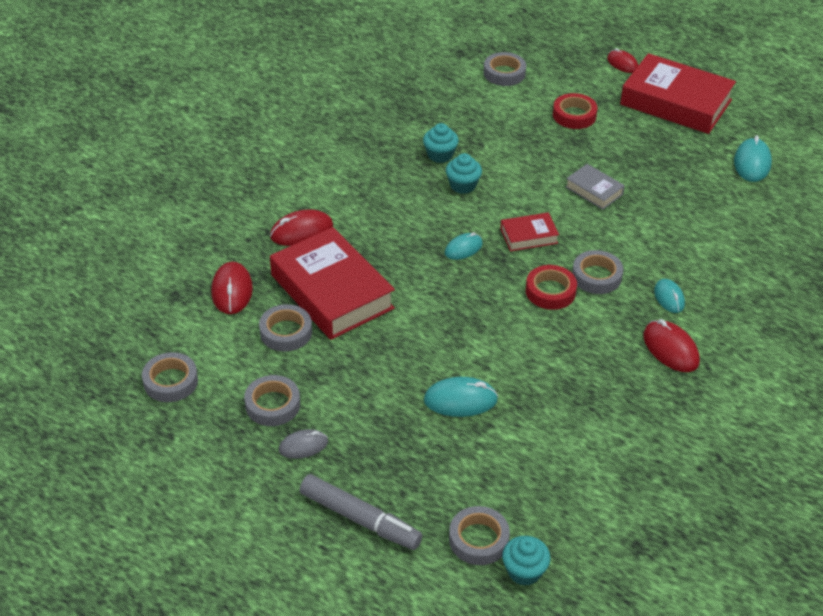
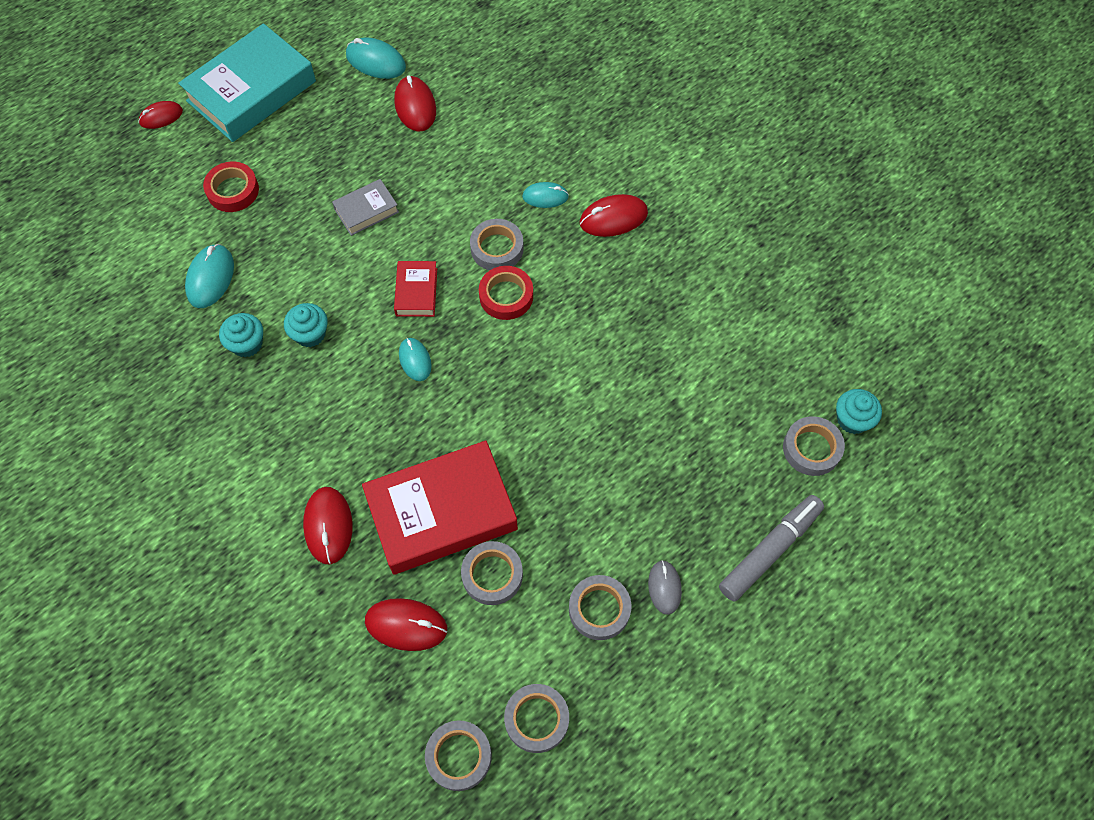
camera: 75 degrees left, 20 degrees up
turquoise mouse [424,377,498,417] -> turquoise mouse moved to [185,244,234,308]
grey tape [484,52,526,86] -> grey tape moved to [425,720,492,791]
red book [620,53,736,134] -> turquoise book [178,23,316,142]
none -> red mouse [394,75,436,132]

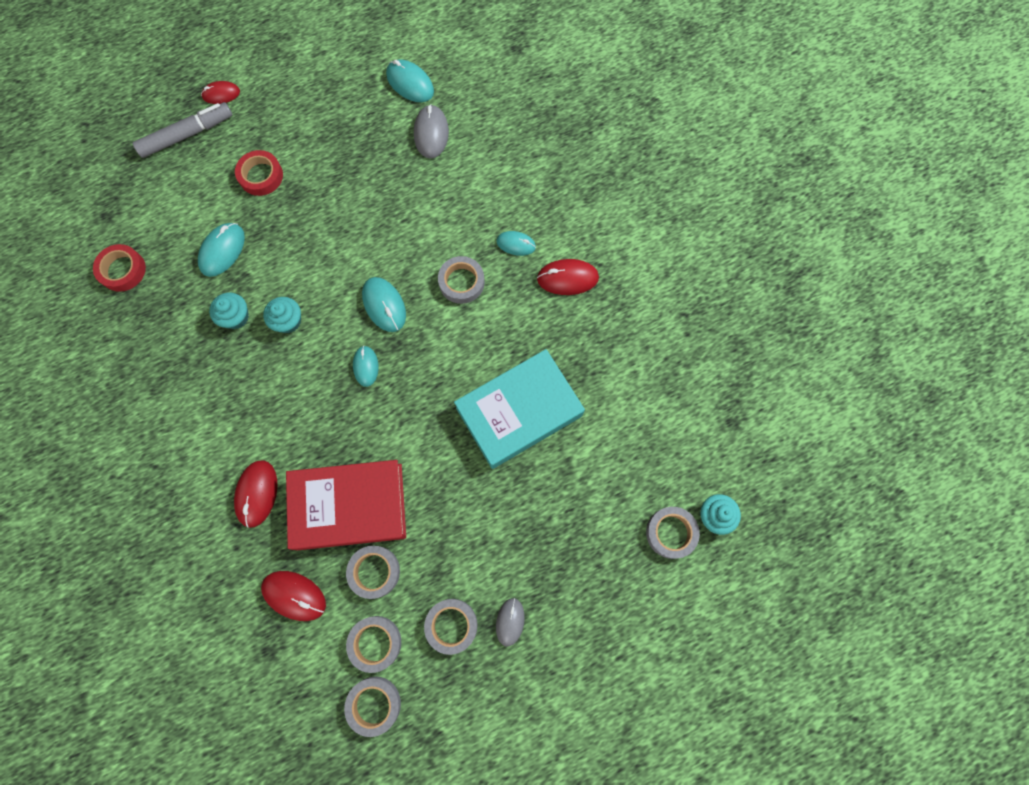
camera: 15 degrees right, 10 degrees up
turquoise book [178,23,316,142] -> turquoise book moved to [454,349,585,469]
grey book [332,179,399,236] -> none
red mouse [394,75,436,132] -> grey mouse [414,104,449,159]
red book [394,261,437,317] -> turquoise mouse [362,277,406,332]
grey tape [425,720,492,791] -> grey tape moved to [346,616,401,673]
red tape [479,266,533,320] -> red tape moved to [93,244,146,292]
grey marker [719,495,824,601] -> grey marker moved to [133,102,232,158]

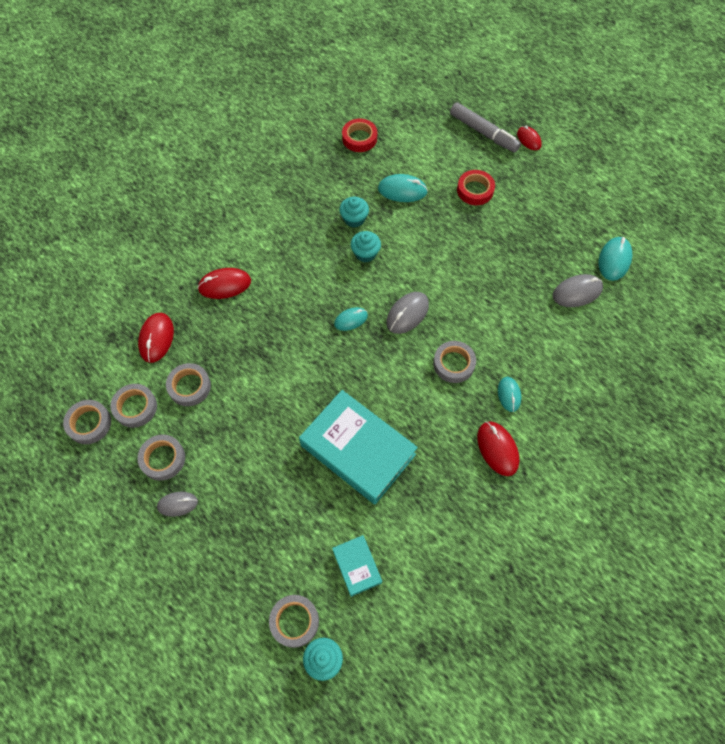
camera: 70 degrees right, 10 degrees down
red book [286,460,406,550] -> none
turquoise mouse [362,277,406,332] -> grey mouse [386,292,429,334]
none -> turquoise book [332,535,382,597]

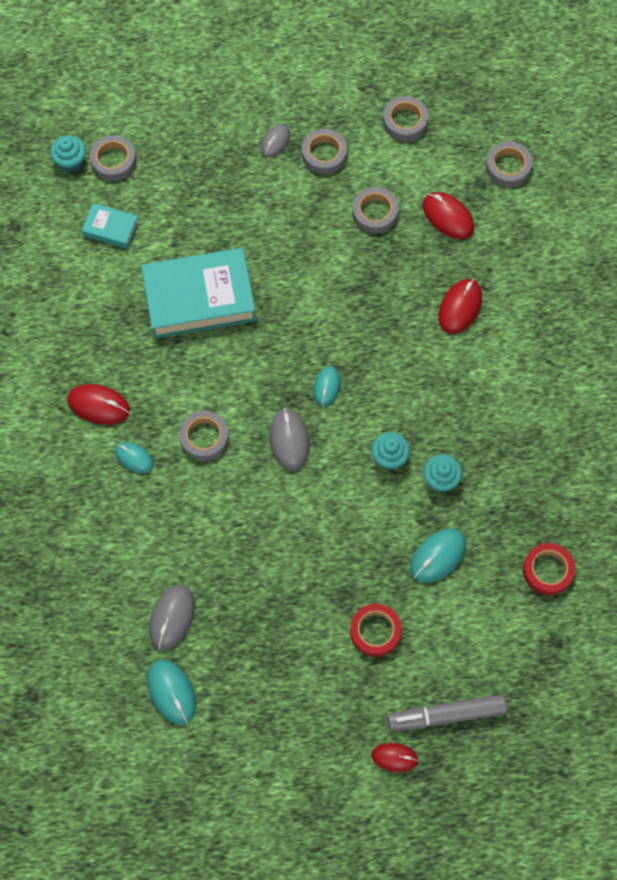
camera: 130 degrees right, 5 degrees up
grey tape [110,384,157,428] -> grey tape moved to [486,141,532,187]

